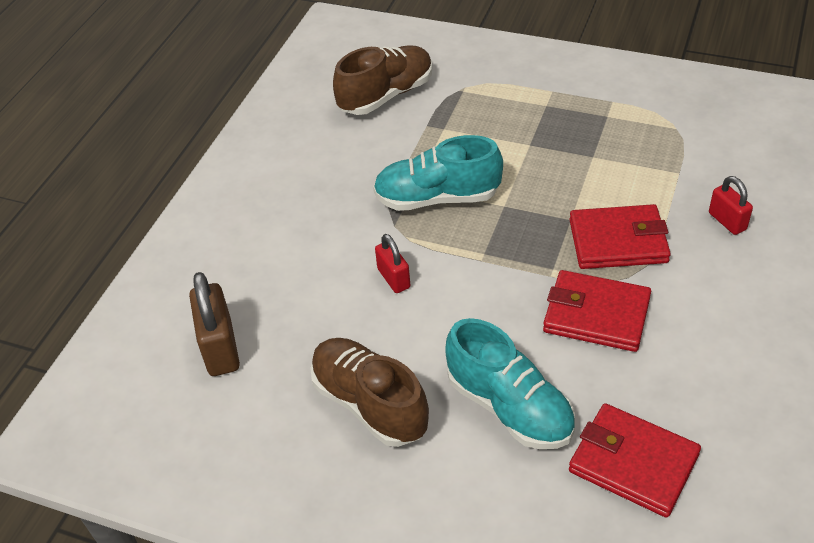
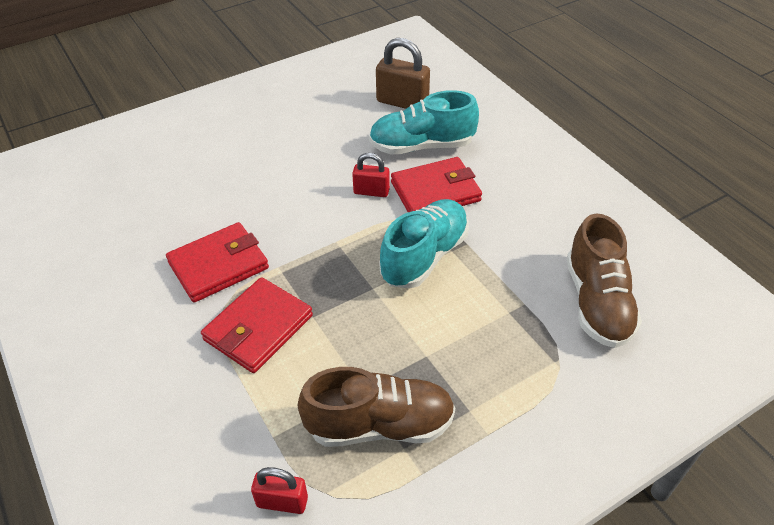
camera: 125 degrees right, 0 degrees up
brown shoe [310,338,429,447] -> brown shoe moved to [298,367,455,447]
turquoise shoe [445,318,575,449] -> turquoise shoe moved to [369,90,479,155]
red wallet [569,403,701,518] -> red wallet moved to [391,157,482,212]
red padlock [709,176,753,235] -> red padlock moved to [251,467,308,514]

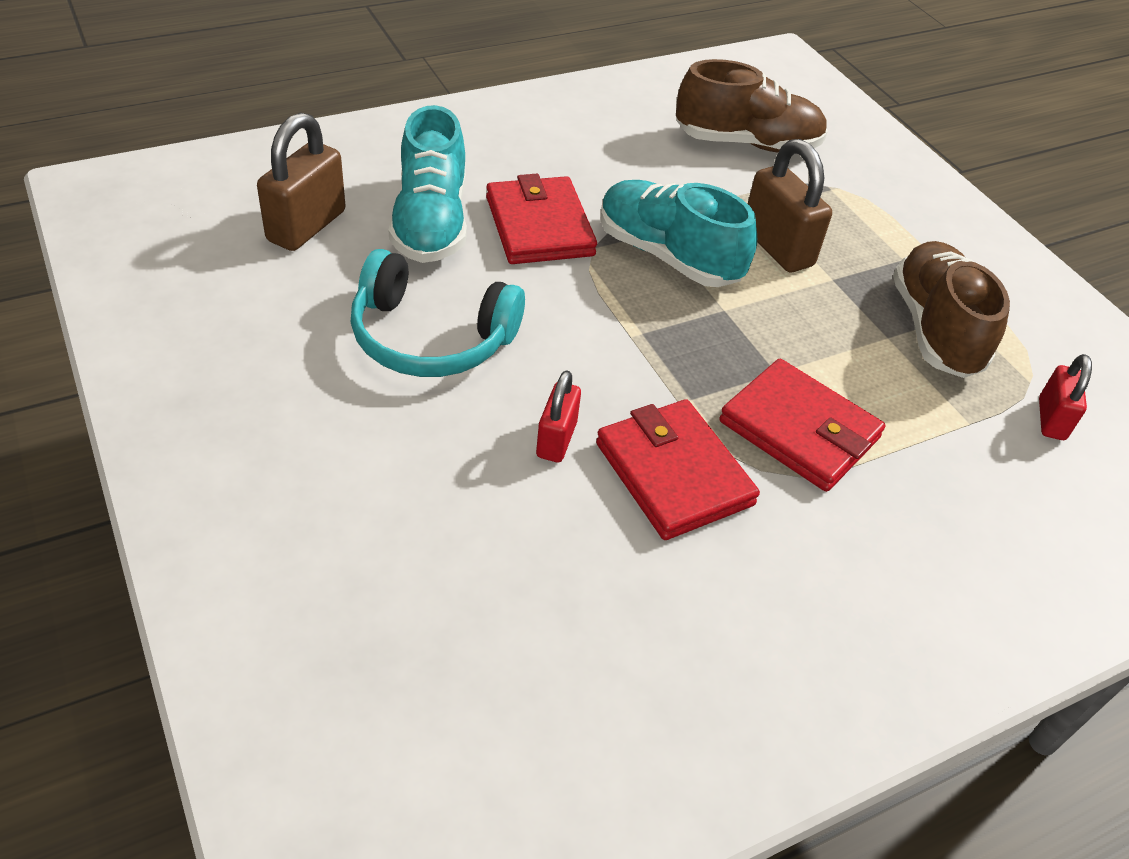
camera: 90 degrees left, 0 degrees up
red padlock [352,153,390,197] -> red padlock moved to [536,370,581,462]
none -> turquoise headphones [351,249,525,377]
none -> brown padlock [748,139,832,272]

